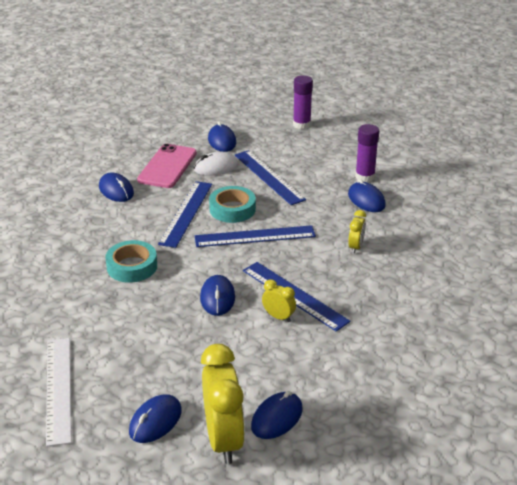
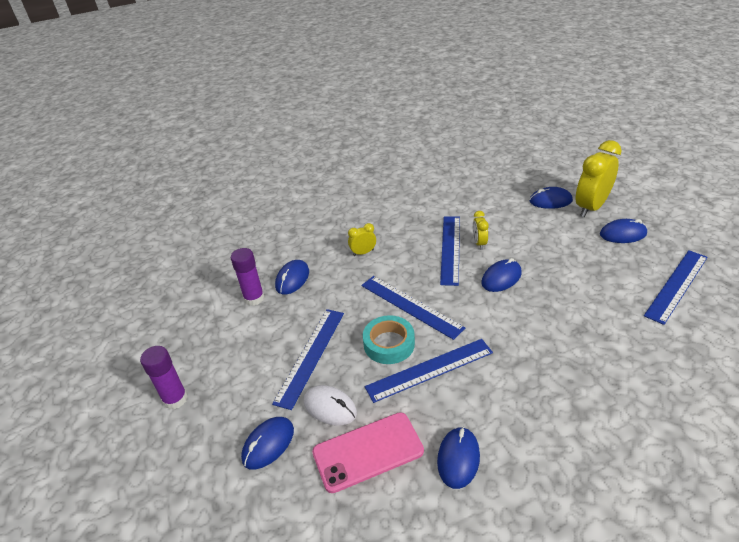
camera: 125 degrees left, 5 degrees up
white ruler [46,338,72,447] -> blue ruler [644,250,708,325]
turquoise tape [105,240,157,283] -> none

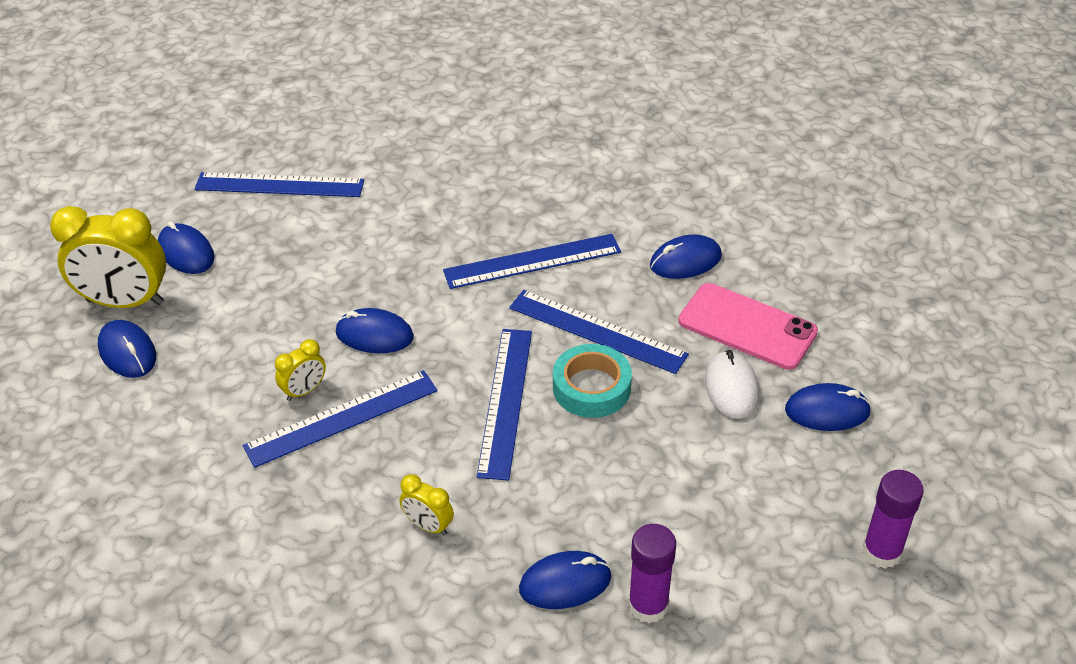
camera: 130 degrees left, 5 degrees up
blue ruler [272,309,344,410] -> blue ruler moved to [443,234,621,289]

